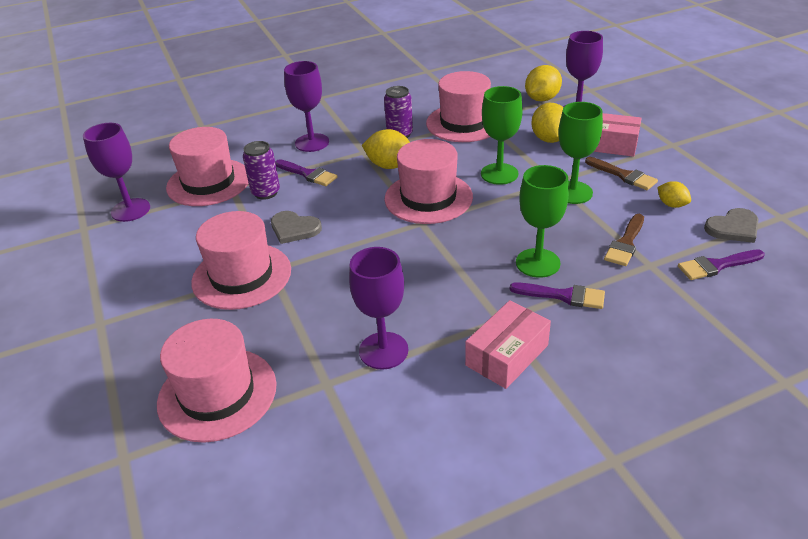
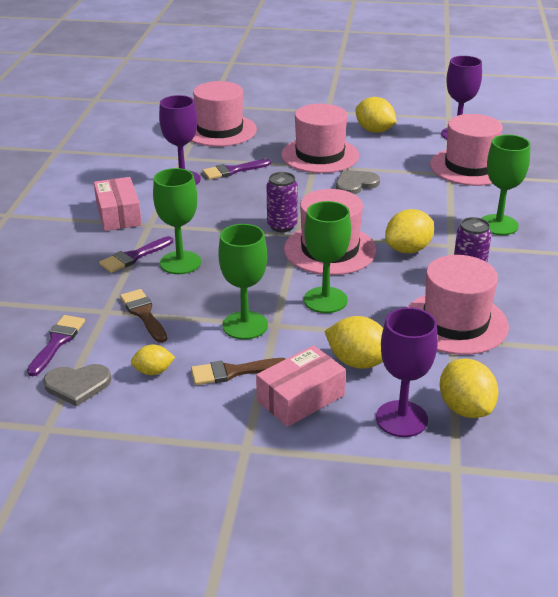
camera: 120 degrees right, 5 degrees down
purple can [243,141,280,200] -> purple can moved to [267,172,298,232]
purple brush [275,159,337,186] -> purple brush moved to [202,159,271,180]
purple goblet [284,61,329,152] -> green goblet [482,135,530,235]
grey heart [704,208,759,243] -> grey heart turned 105 degrees counterclockwise [43,364,111,407]
none -> yellow lemon [355,97,397,133]

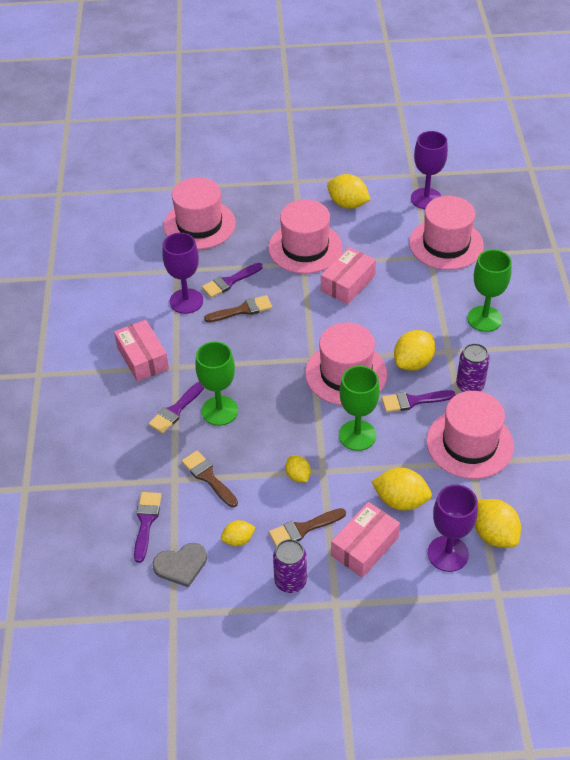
camera: 10 degrees left, 15 degrees up
green goblet [219,224,268,340] -> yellow lemon [285,456,311,483]
purple can [267,172,298,232] -> purple can moved to [273,539,307,593]
grey heart [336,170,380,194] -> pink box [321,247,376,305]
none -> brown brush [204,295,272,322]
none -> purple brush [382,390,456,412]

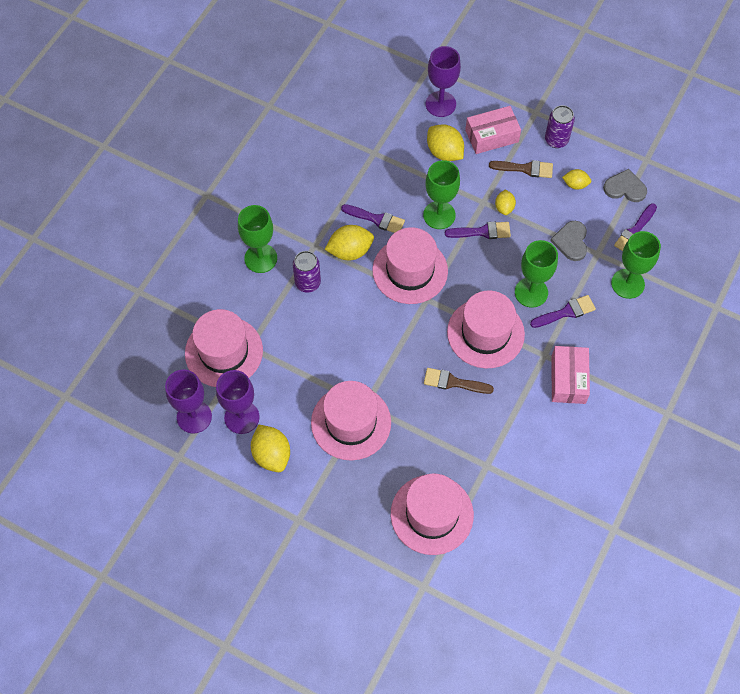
camera: 150 degrees left, 15 degrees up
purple goblet [162,233,203,314] -> purple goblet moved to [216,370,259,434]
brown brush [182,451,238,507] -> grey heart [550,221,587,261]
purple brush [202,263,263,298] -> purple brush moved to [445,222,511,239]
pink box [321,247,376,305] -> none
pink hat [426,391,514,479] -> pink hat moved to [447,290,525,368]
purple can [456,343,490,392] -> purple can moved to [293,251,321,293]
yellow lemon [475,499,521,548] -> none
none -> green goblet [611,231,661,299]

